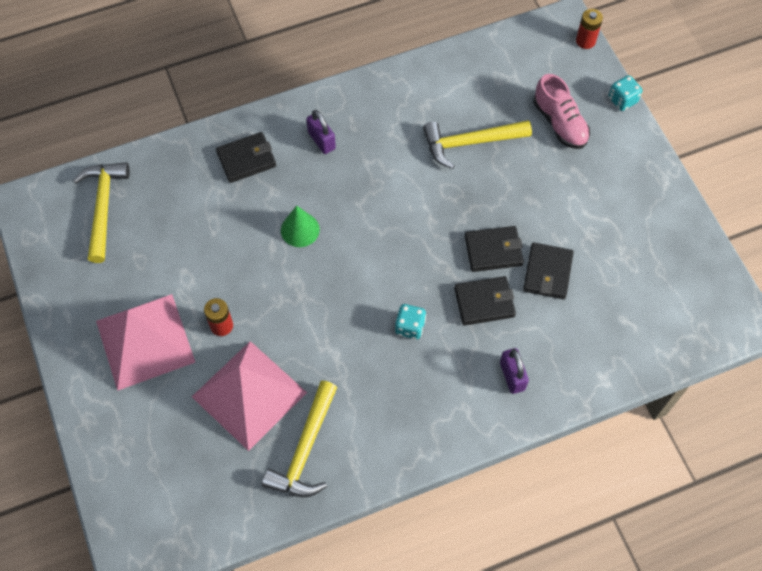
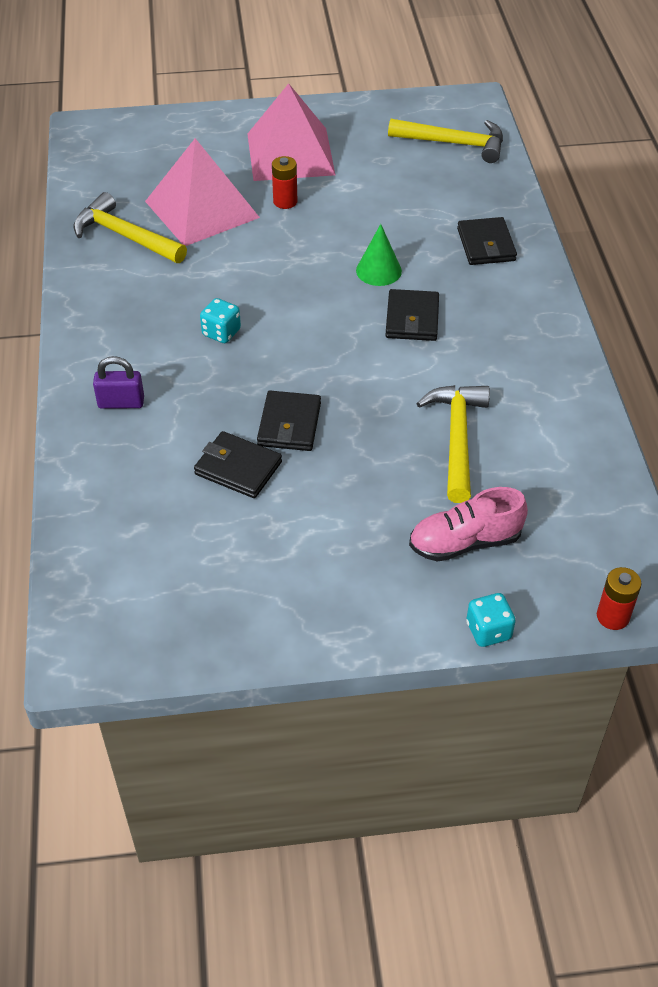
camera: 105 degrees right, 15 degrees down
purple padlock [306,110,336,154] -> none
black wallet [454,276,516,326] -> black wallet moved to [385,289,439,341]

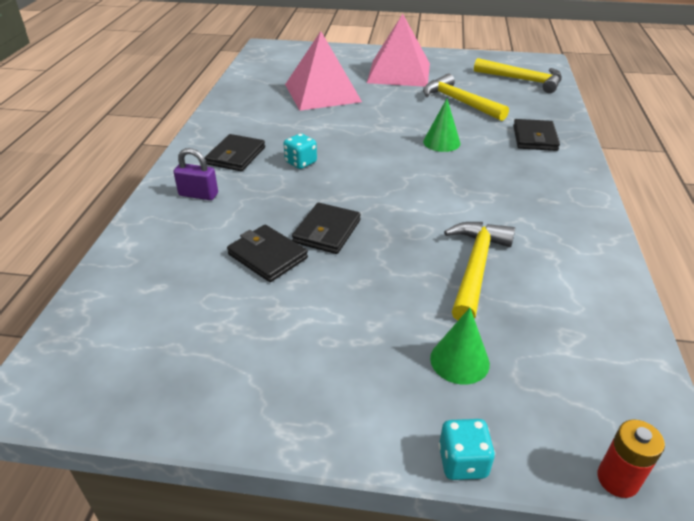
camera: 15 degrees right, 10 degrees down
yellow hammer [73,192,187,263] -> yellow hammer moved to [423,73,509,121]
red battery [272,156,297,209] -> none
black wallet [385,289,439,341] -> black wallet moved to [205,134,265,171]
pink shoe [409,487,528,562] -> green cone [430,308,490,385]

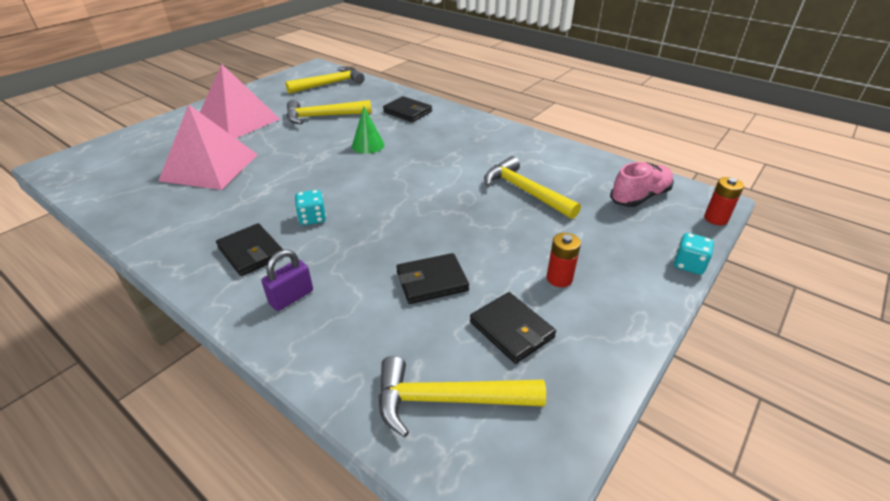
camera: 60 degrees left, 0 degrees up
black wallet [292,203,361,254] -> black wallet moved to [470,292,556,364]
green cone [430,308,490,385] -> none
none -> yellow hammer [378,356,546,437]
none -> red battery [546,233,581,287]
none -> pink shoe [610,162,674,207]

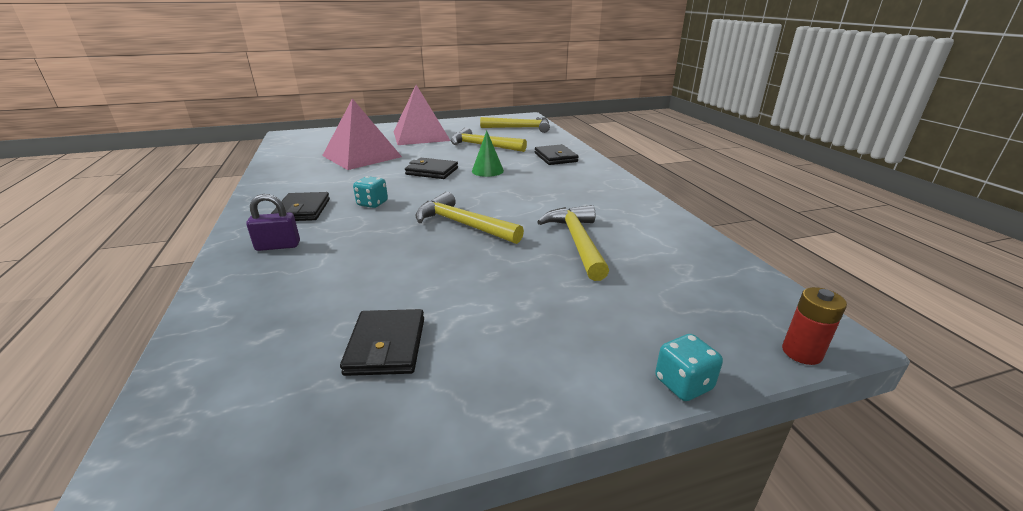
camera: 35 degrees right, 10 degrees down
yellow hammer [378,356,546,437] -> yellow hammer moved to [415,192,524,244]
black wallet [396,253,469,304] -> black wallet moved to [405,158,458,179]
red battery [546,233,581,287] -> none
pink shoe [610,162,674,207] -> none

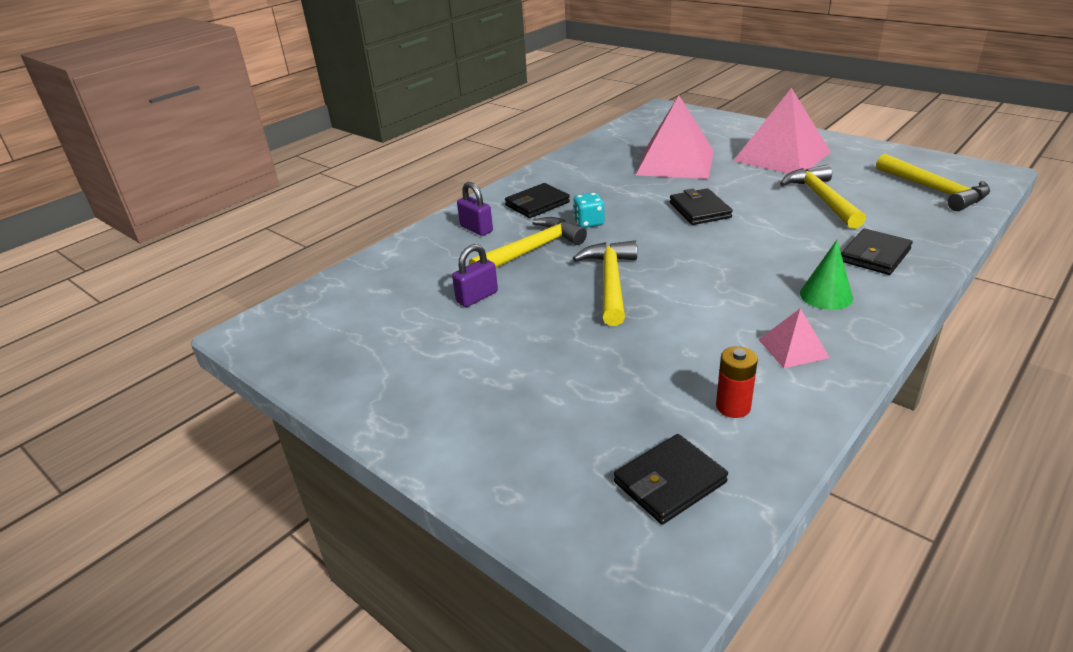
camera: 60 degrees right, 5 degrees up
black wallet [340,309,424,376] -> black wallet moved to [614,434,728,525]
green cone [472,131,504,177] -> green cone moved to [800,240,853,310]
yellow hammer [537,205,609,281] -> yellow hammer moved to [469,217,587,268]
turquoise dice [655,334,723,401] -> none
red battery [782,287,847,365] -> red battery moved to [716,346,758,418]
none -> purple padlock [452,244,498,307]
none -> pink pyramid [758,308,830,368]

